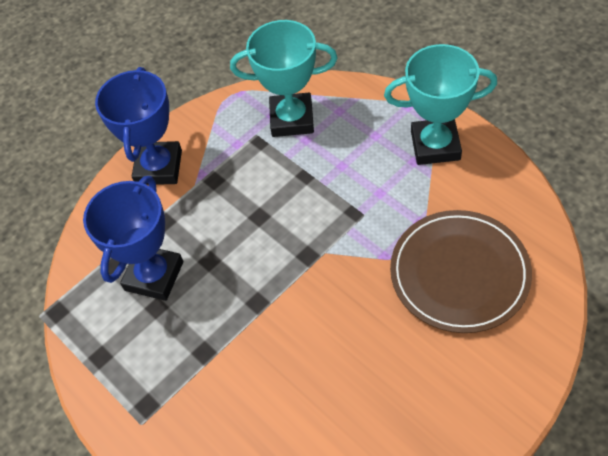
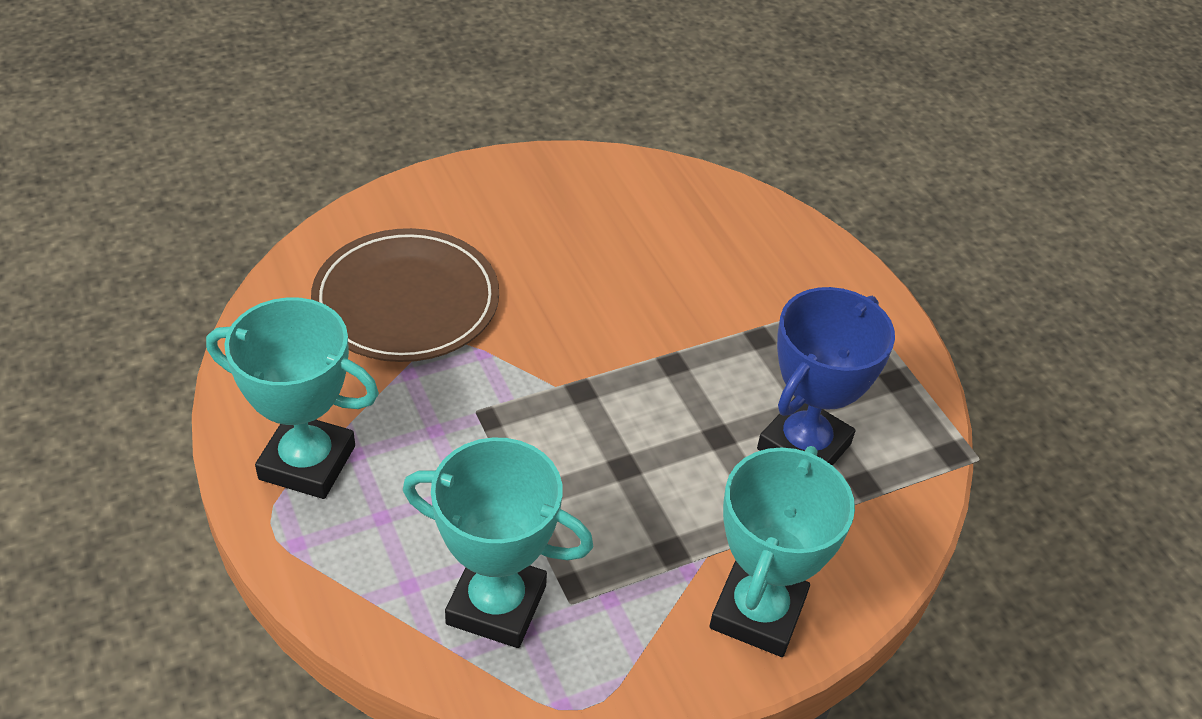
camera: 170 degrees left, 10 degrees down
blue trophy [95,67,182,185] -> turquoise trophy [709,446,855,657]

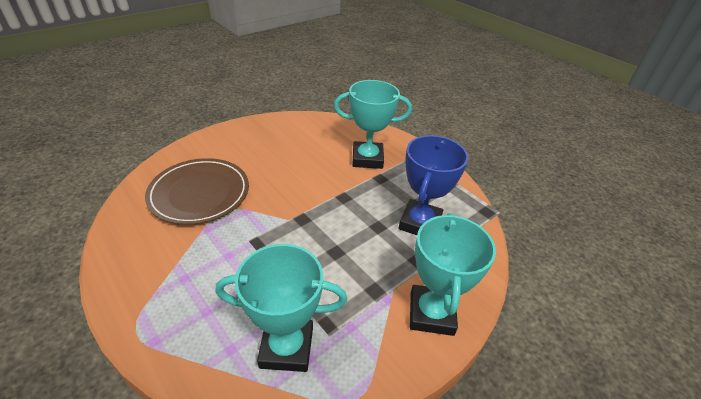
camera: 15 degrees left, 5 degrees down
turquoise trophy [206,297,379,499] -> turquoise trophy moved to [334,80,412,169]

